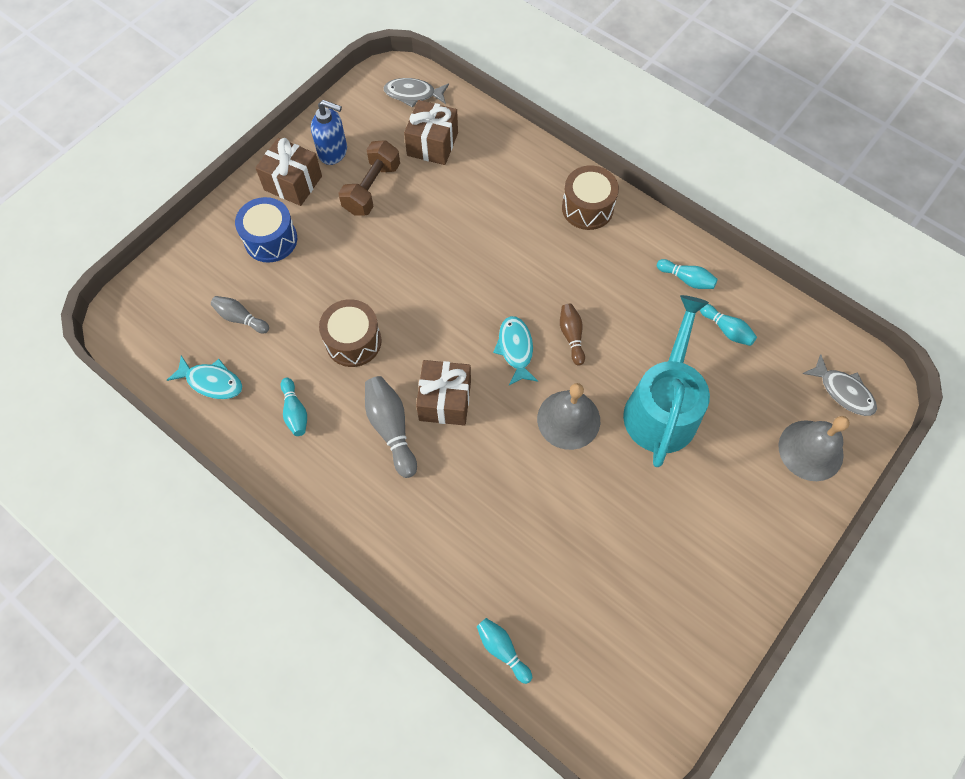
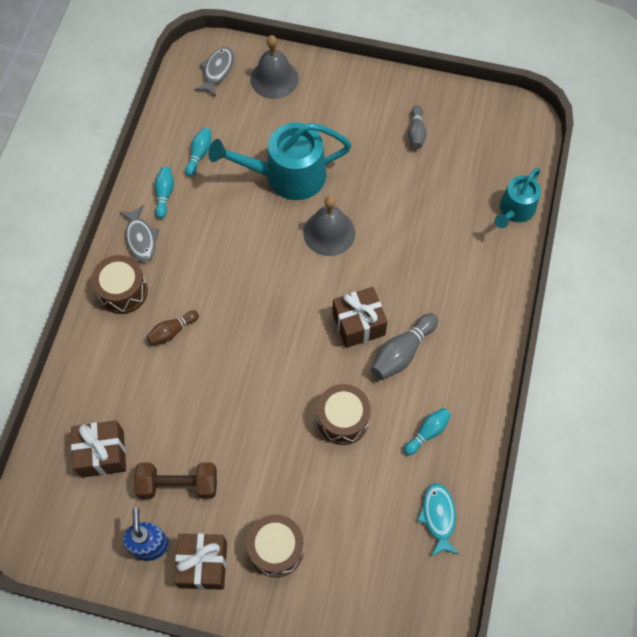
camera: 115 degrees left, 0 degrees up
grey bowling pin [211,296,269,333] -> grey bowling pin moved to [408,105,427,149]
blue drum [235,197,297,263] -> brown drum [247,514,304,577]
grey fish [384,78,449,108] -> grey fish moved to [119,205,159,262]
turquoise bowling pin [477,618,532,684] -> turquoise watering can [494,168,541,228]
turquoise fish [493,316,538,385] -> none
brown bowling pin [560,304,585,365] -> brown bowling pin moved to [146,311,199,345]

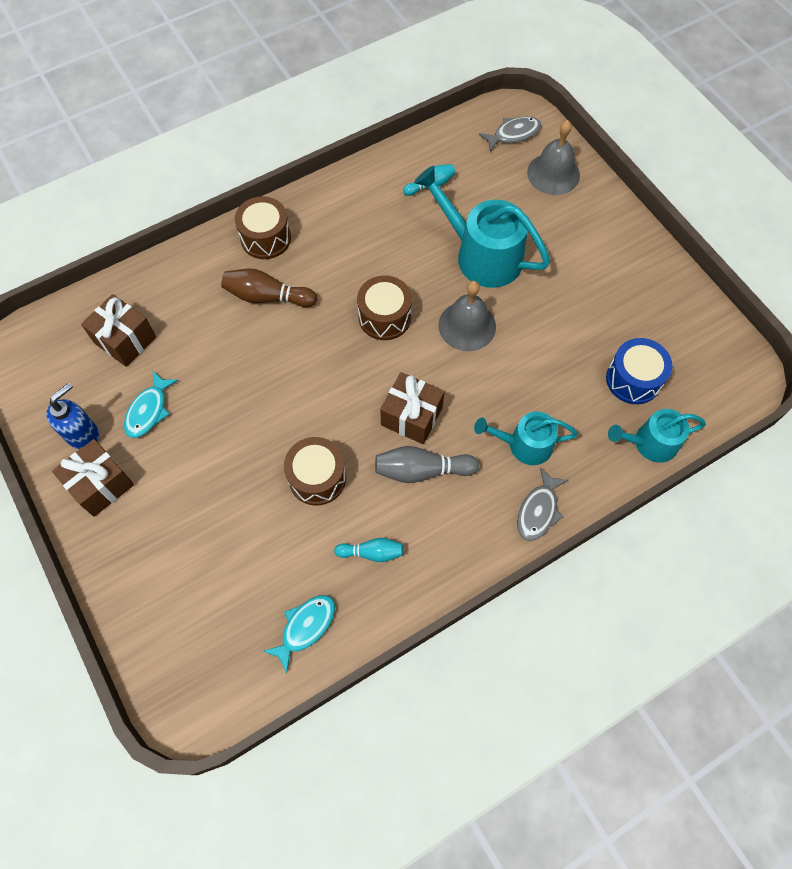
camera: 45 degrees right, 0 degrees up
grey fish [119,205,159,262] -> grey fish moved to [517,467,568,541]
brown dumbbell [134,462,217,499] -> turquoise fish [124,371,179,438]
brown bowling pin [146,311,199,345] -> brown bowling pin [221,269,317,307], size x1.58
turquoise bowling pin [155,167,174,219] -> none
brown drum [247,514,304,577] -> brown drum moved to [357,275,412,340]
grey bowling pin [408,105,427,149] -> none
none -> turquoise watering can [474,411,578,465]
none -> blue drum [606,338,672,404]

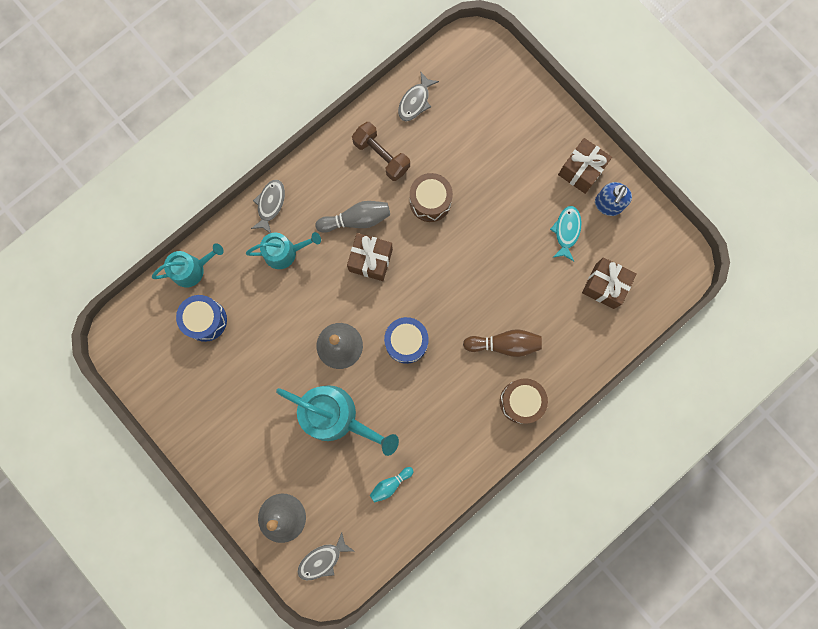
camera: 170 degrees right, 15 degrees up
turquoise fish [263,595,335,673] -> grey fish [398,72,439,121]
turquoise bowling pin [334,538,403,562] -> brown dumbbell [352,122,410,181]
brown drum [357,275,412,340] -> blue drum [384,317,429,364]

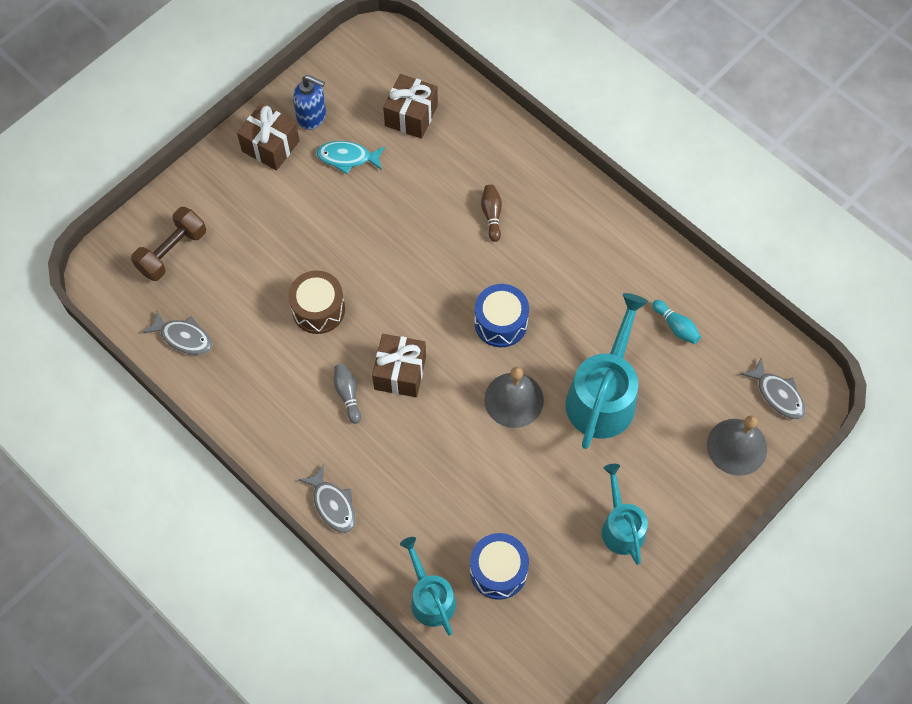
camera: 95 degrees left, 15 degrees down
turquoise watering can [246,232,321,269] -> turquoise watering can moved to [602,464,648,565]
grey fish [251,180,285,233] -> grey fish turned 135 degrees counterclockwise [299,464,356,533]
grey bowling pin [315,201,390,233] -> grey bowling pin [334,364,361,424], size x0.63
brown dumbbell [352,122,410,181] -> brown dumbbell moved to [131,207,206,281]
brown bowling pin [463,329,542,357] -> brown bowling pin [481,185,502,242], size x0.63
brown drum [500,379,548,424] -> none

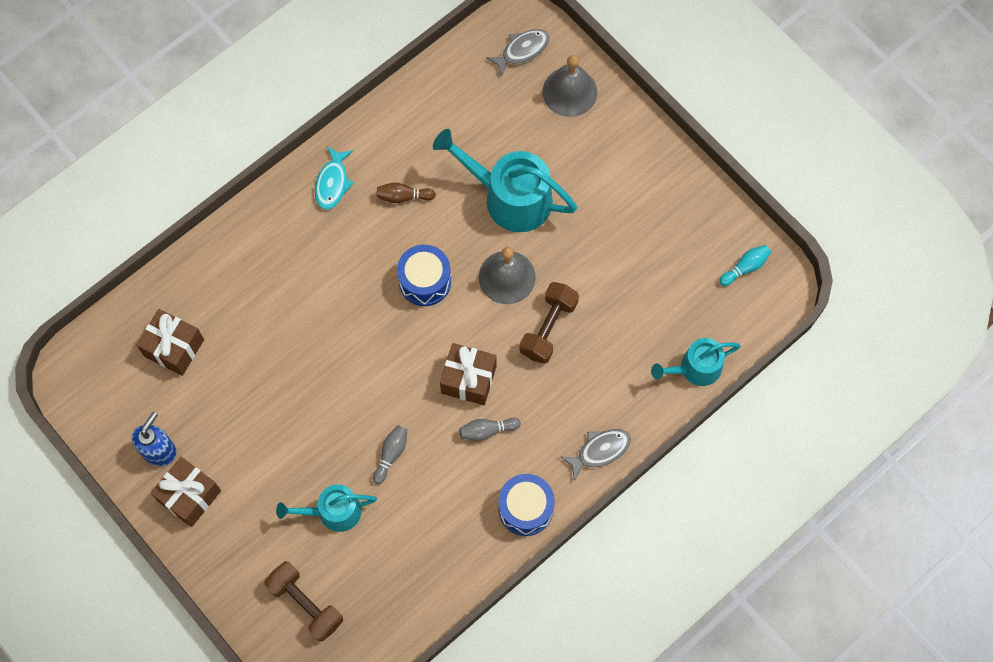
camera: 85 degrees left, 5 degrees up
grey fish [142,310,212,355] -> none
brown drum [288,270,345,334] -> grey bowling pin [373,425,407,484]
turquoise fish [317,141,385,174] -> turquoise fish moved to [315,146,354,210]
blue drum [470,533,529,599] -> blue drum moved to [498,474,555,536]
brown bowling pin [481,185,502,242] -> brown bowling pin moved to [377,182,436,203]
turquoise watering can [602,464,648,565] -> turquoise watering can moved to [276,484,377,532]
turquoise bowling pin [652,300,701,344] -> turquoise bowling pin moved to [719,245,771,286]
none -> brown dumbbell [519,282,579,364]

